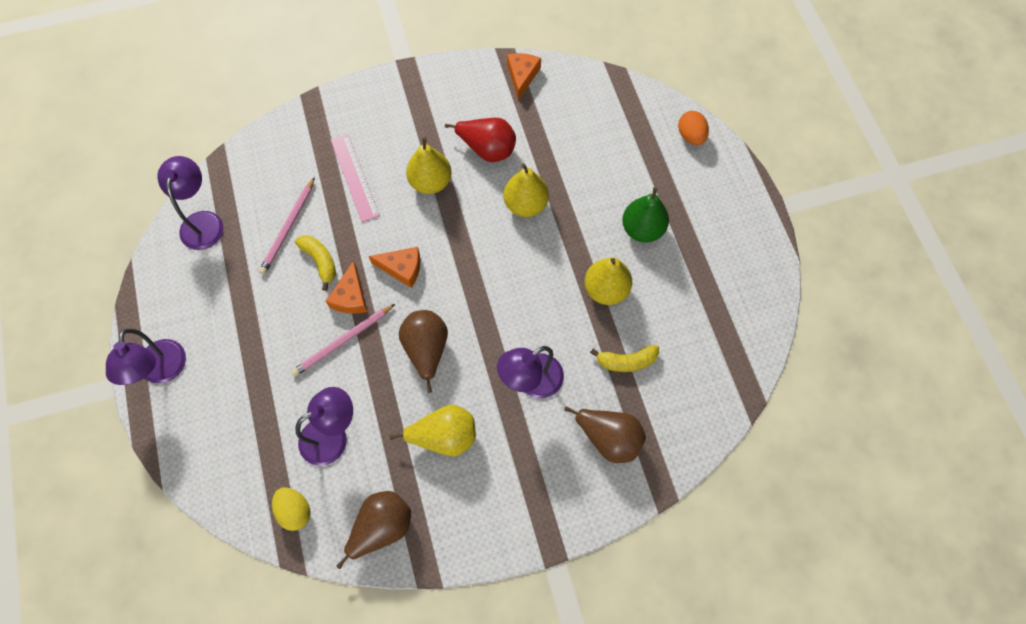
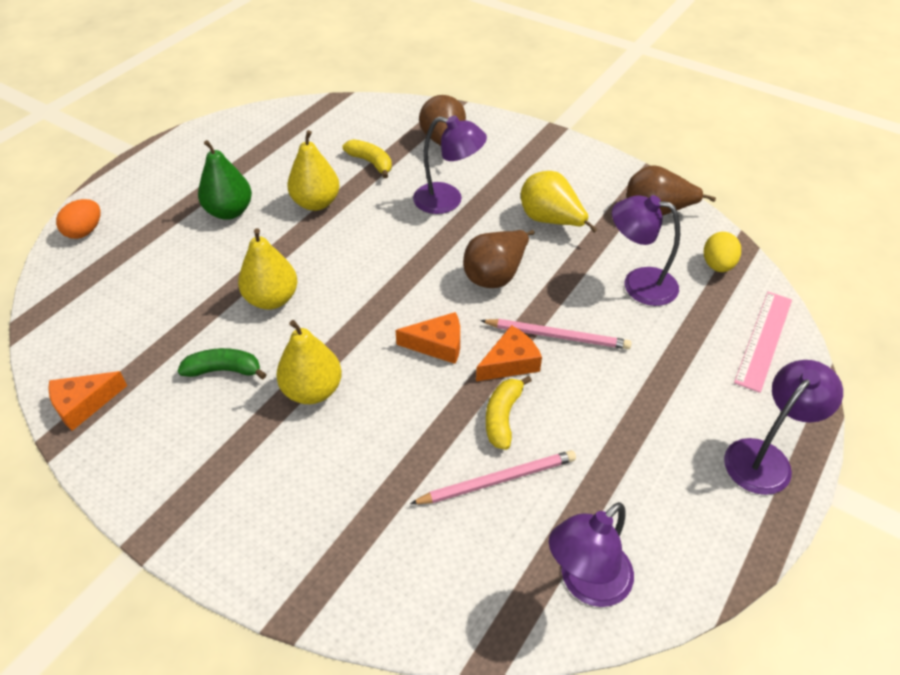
camera: 130 degrees left, 20 degrees down
pink ruler [331,134,380,222] -> pink ruler moved to [734,292,792,393]
orange cheese [369,247,420,288] -> orange cheese turned 120 degrees clockwise [395,312,460,364]
red pear [445,118,516,162] -> green banana [178,348,267,379]

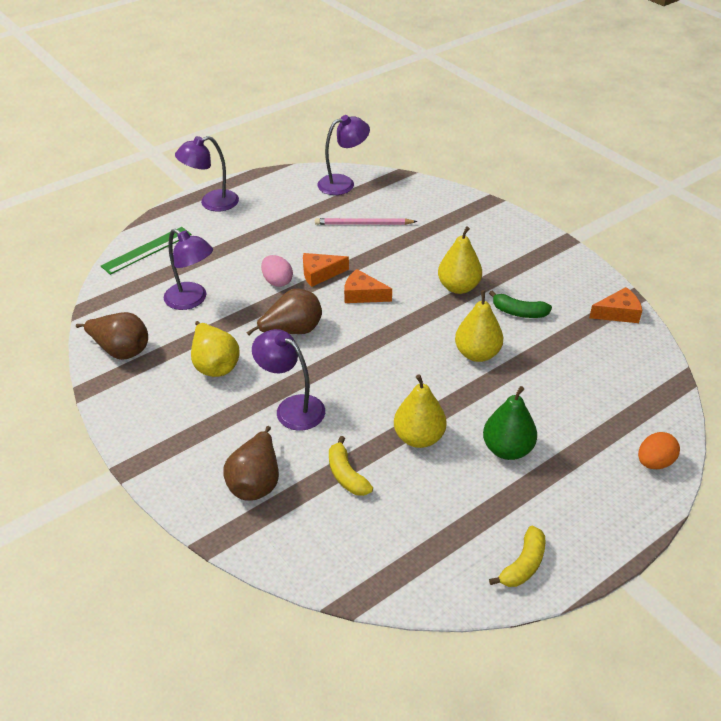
camera: 160 degrees left, 5 degrees down
pink pencil [480,319,632,349] -> pink egg [261,255,293,287]
yellow banana [486,376,532,450] -> yellow banana moved to [489,525,546,587]
yellow egg [704,232,741,272] -> none
pink ruler [734,292,792,393] -> green ruler [101,227,192,275]

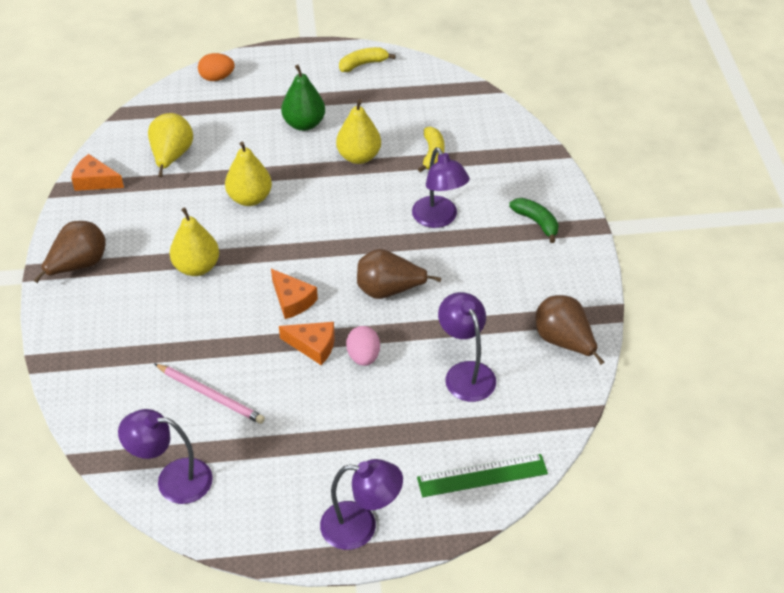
camera: 150 degrees left, 5 degrees up
yellow pear [191,321,239,377] -> yellow pear moved to [148,113,193,177]
brown pear [223,426,279,501] -> brown pear moved to [34,221,106,283]
green banana [489,290,552,318] -> green banana moved to [509,198,559,243]

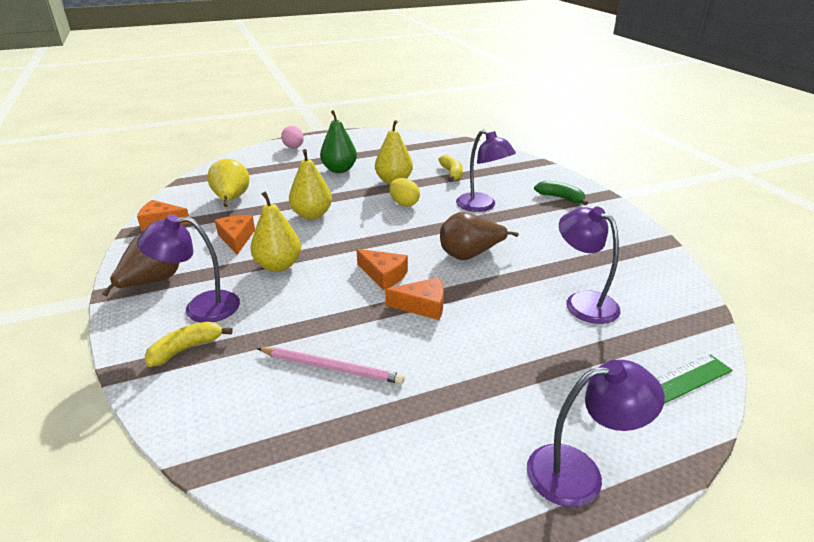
camera: 15 degrees left, 15 degrees down
purple lamp [118,409,213,504] -> purple lamp moved to [137,215,240,322]
orange egg [198,53,234,81] -> none
yellow banana [339,47,396,72] -> yellow banana moved to [145,322,232,367]
pink egg [346,326,380,366] -> pink egg moved to [281,126,304,148]
brown pear [536,295,604,365] -> none
none -> orange cheese [215,215,255,255]
none -> yellow egg [389,178,420,207]

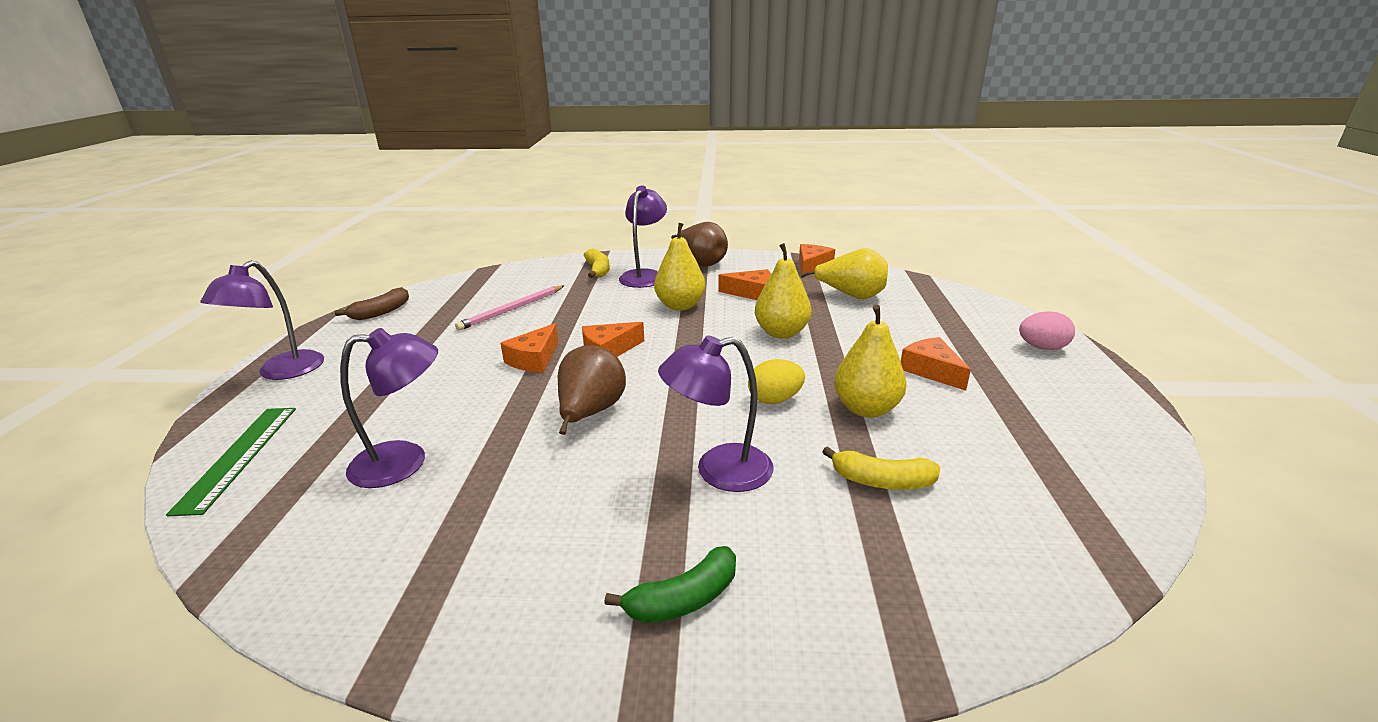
camera: 115 degrees right, 5 degrees down
green pear [320,110,357,173] -> orange cheese [901,337,971,391]
none -> brown banana [335,287,409,320]

